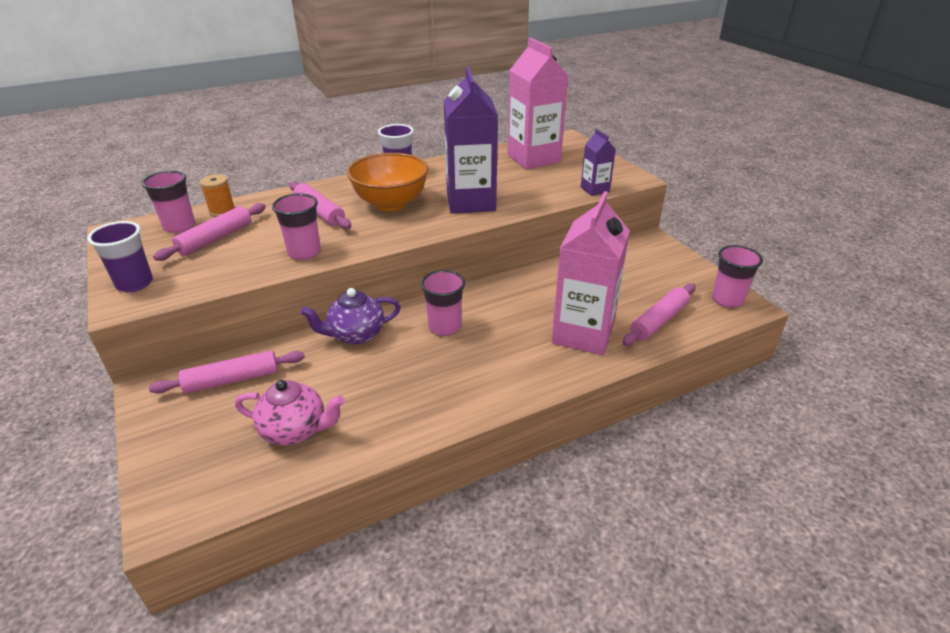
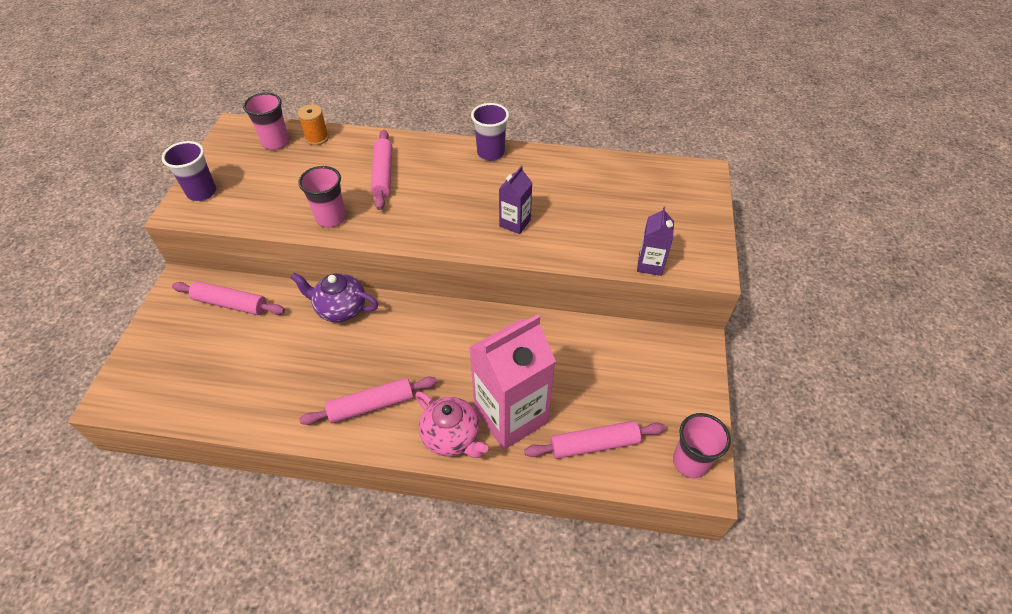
camera: 35 degrees right, 15 degrees up
pink rolling pin [153,203,266,261] -> pink rolling pin moved to [299,376,437,425]
pink teapot [235,380,345,445] -> pink teapot moved to [415,391,488,458]
orange bowl [347,153,429,211] -> none
pink cup [421,270,465,336] -> none
purple carton [444,67,498,214] -> purple carton [499,166,532,234], size x0.49
pink carton [508,38,568,169] -> none

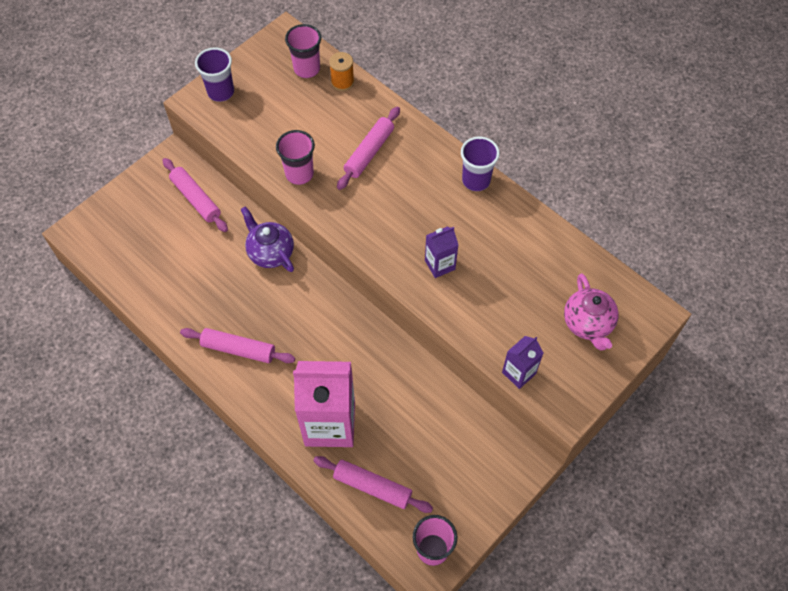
camera: 35 degrees right, 10 degrees up
pink teapot [415,391,488,458] -> pink teapot moved to [564,273,619,351]

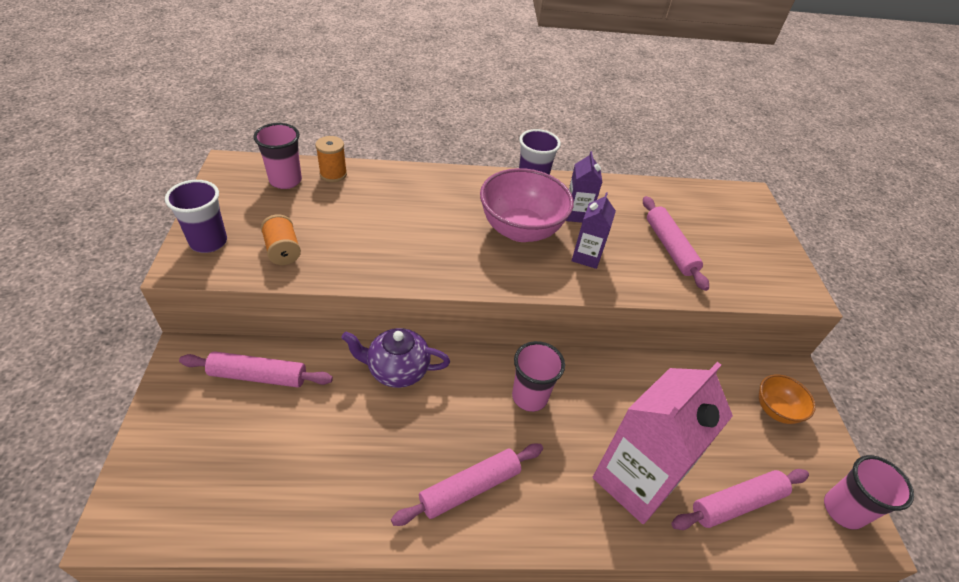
camera: 50 degrees left, 15 degrees down
pink cup [276,130,315,185] -> pink cup moved to [512,341,565,412]
pink rolling pin [337,107,400,190] -> pink rolling pin moved to [643,196,709,291]
purple carton [502,336,543,389] -> purple carton moved to [566,151,602,223]
pink teapot [564,273,619,351] -> none
none -> orange spool [261,214,301,265]
none -> pink bowl [480,168,574,242]
none -> orange bowl [759,375,816,424]

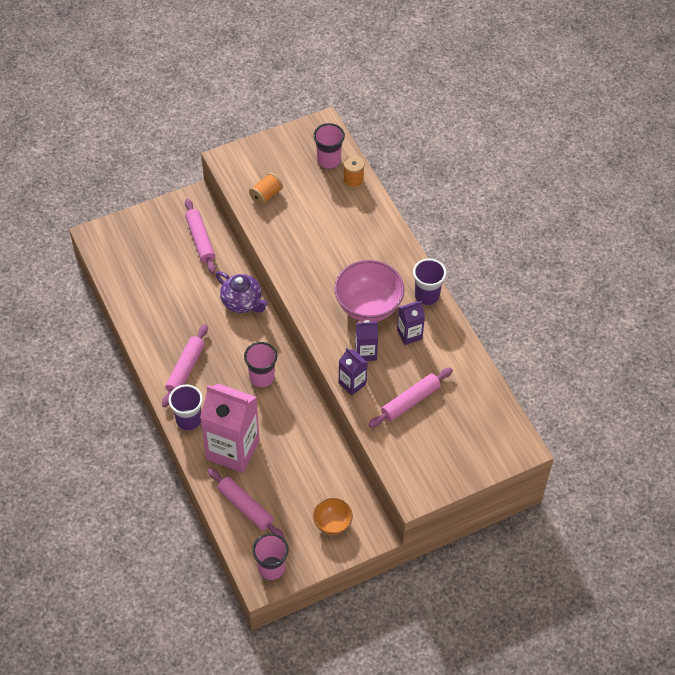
camera: 70 degrees right, 10 degrees up
purple cup [165,180,227,253] -> purple cup moved to [169,385,203,431]
purple teapot [341,328,450,388] -> purple teapot turned 150 degrees clockwise [216,271,268,313]
pink rolling pin [391,444,543,526] -> pink rolling pin turned 75 degrees clockwise [162,324,208,407]
none -> purple carton [339,348,368,395]

